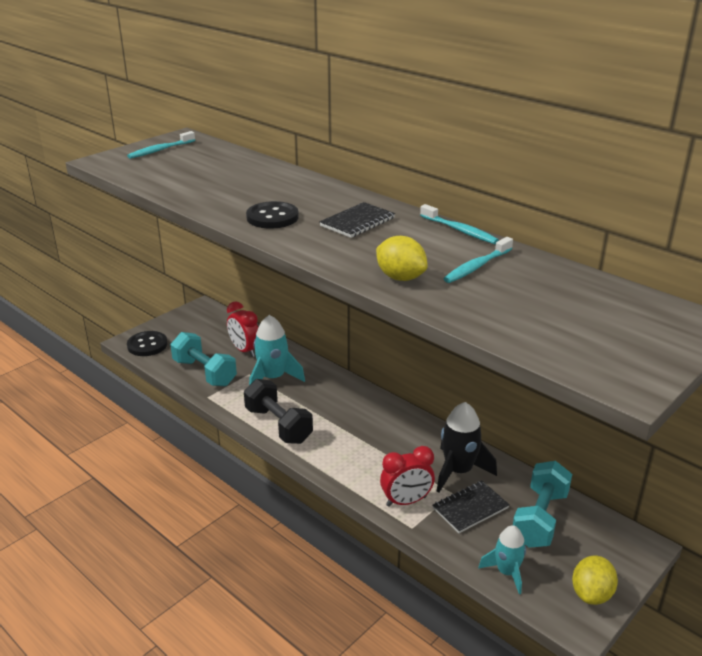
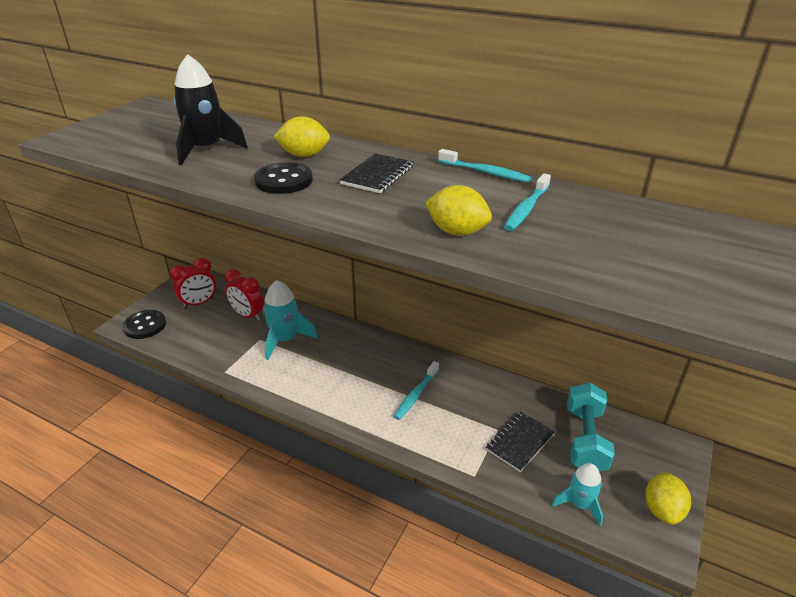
camera: 15 degrees left, 5 degrees up
turquoise toothbrush [127,131,195,159] -> turquoise toothbrush moved to [394,361,439,420]
turquoise dumbbell [170,332,237,386] -> none
black dumbbell [244,379,313,444] -> none
red clock [380,446,435,507] -> red clock moved to [170,258,216,309]
black rocket [437,402,497,492] -> black rocket moved to [173,54,248,165]
none -> yellow lemon [273,116,330,157]

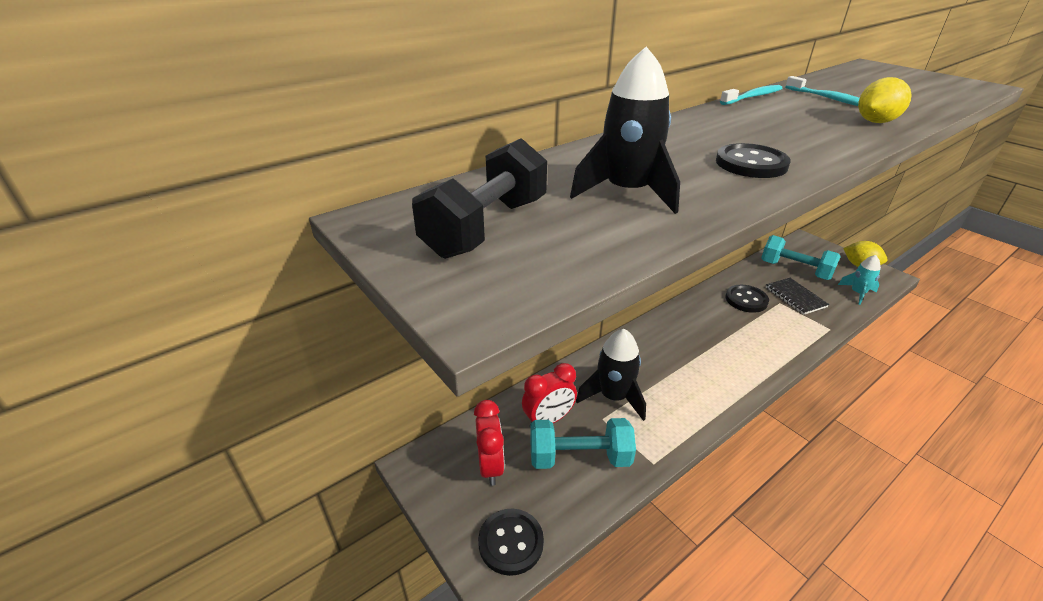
camera: 65 degrees left, 0 degrees up
turquoise rocket [263,280,318,360] -> black rocket [576,329,646,421]
yellow lemon [273,116,330,157] -> none
black notebook [339,154,414,193] -> none
turquoise toothbrush [394,361,439,420] -> none
none -> black dumbbell [412,138,547,259]
none -> turquoise dumbbell [530,418,636,469]
none -> black button [726,285,769,313]

